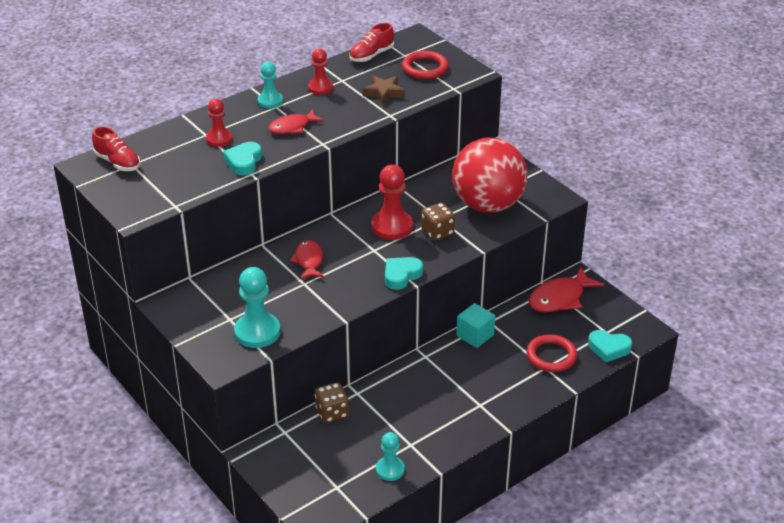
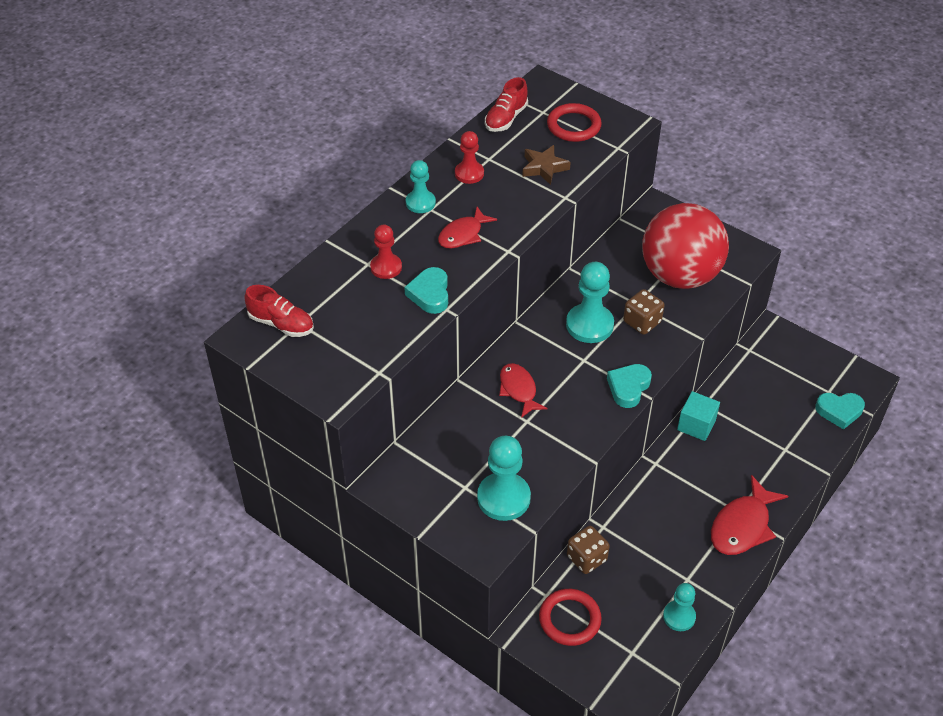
camera: 15 degrees left, 10 degrees up
red pawn [371,164,413,240] -> turquoise pawn [566,262,614,343]
red ring [527,334,578,372] -> red ring moved to [539,589,602,646]
red fish [529,267,605,312] -> red fish moved to [711,475,788,555]

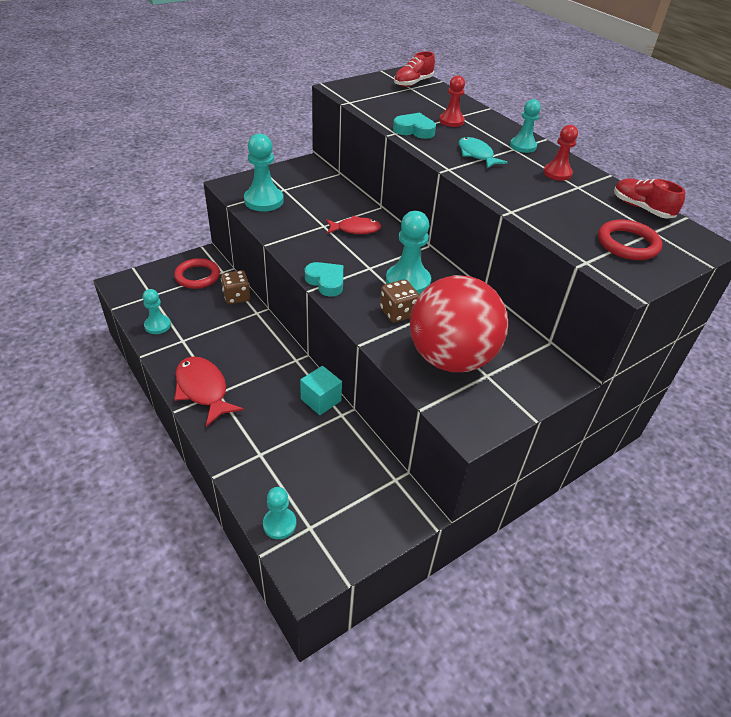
camera: 105 degrees right, 5 degrees down
red fish [438,207,497,248] -> turquoise fish [459,137,508,168]
brown star [522,145,571,185] -> none
turquoise heart [815,393,865,430] -> turquoise pawn [263,487,296,539]

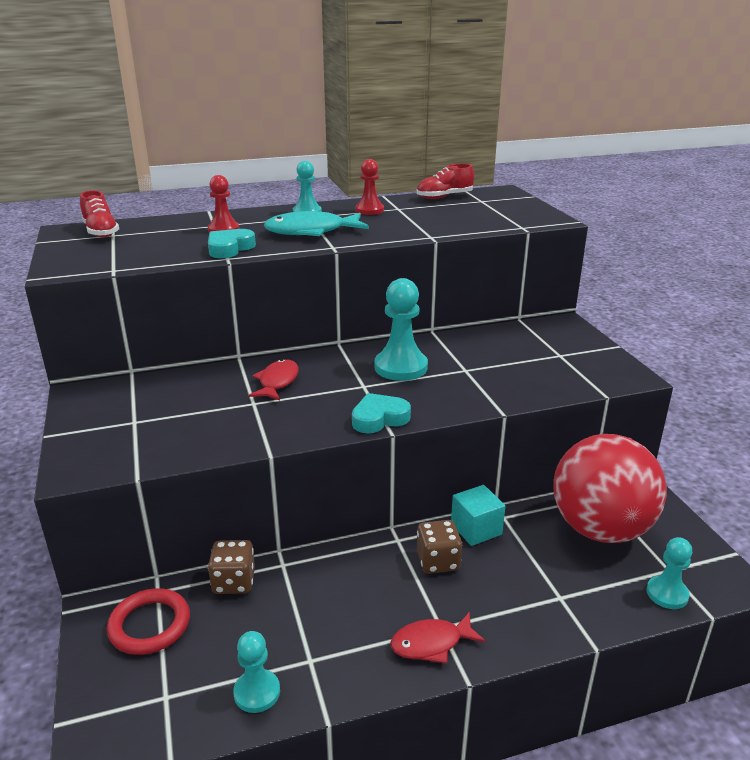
camera: 70 degrees left, 15 degrees down
red fish [174,356,244,427] -> red fish [390,612,486,664], size x0.66
turquoise pawn [244,134,284,211] -> none
brown dice [380,279,419,323] -> brown dice moved to [417,520,462,574]
red ball [410,275,508,372] -> red ball moved to [553,434,667,543]
turquoise fish [459,137,508,168] -> turquoise fish [263,211,369,236], size x1.52
red ring [598,219,663,260] -> none

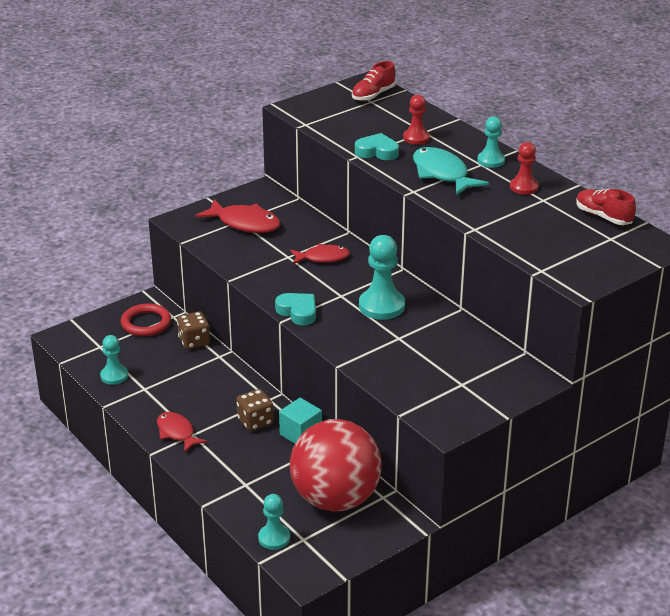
camera: 70 degrees right, 5 degrees up
none -> red fish [195,199,281,233]

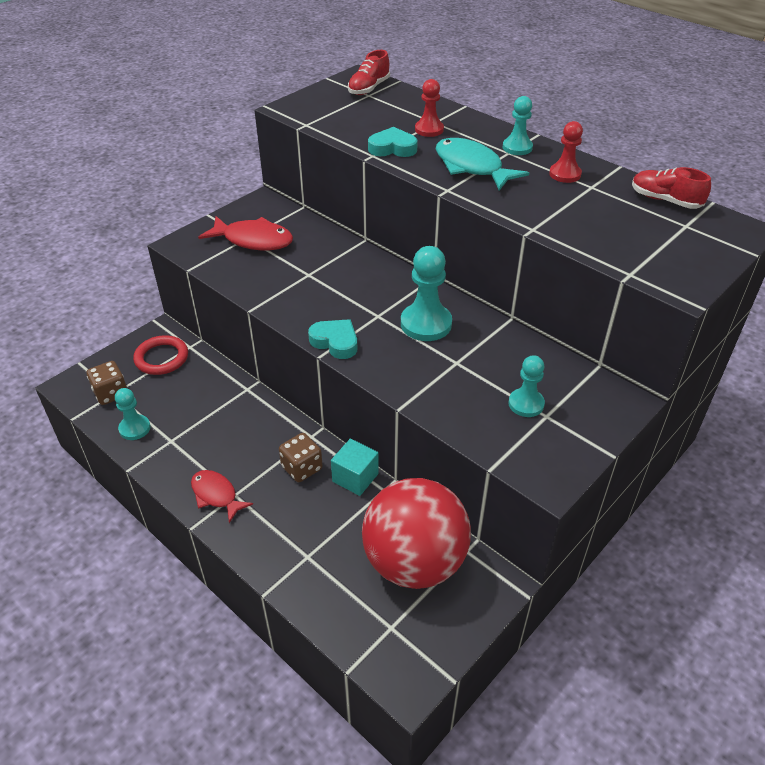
camera: 10 degrees left, 10 degrees up
brown dice [177,312,210,349] -> brown dice moved to [87,361,127,405]
turquoise pawn [258,494,290,550] -> turquoise pawn moved to [508,355,545,417]
red fish [290,244,350,264] -> none

